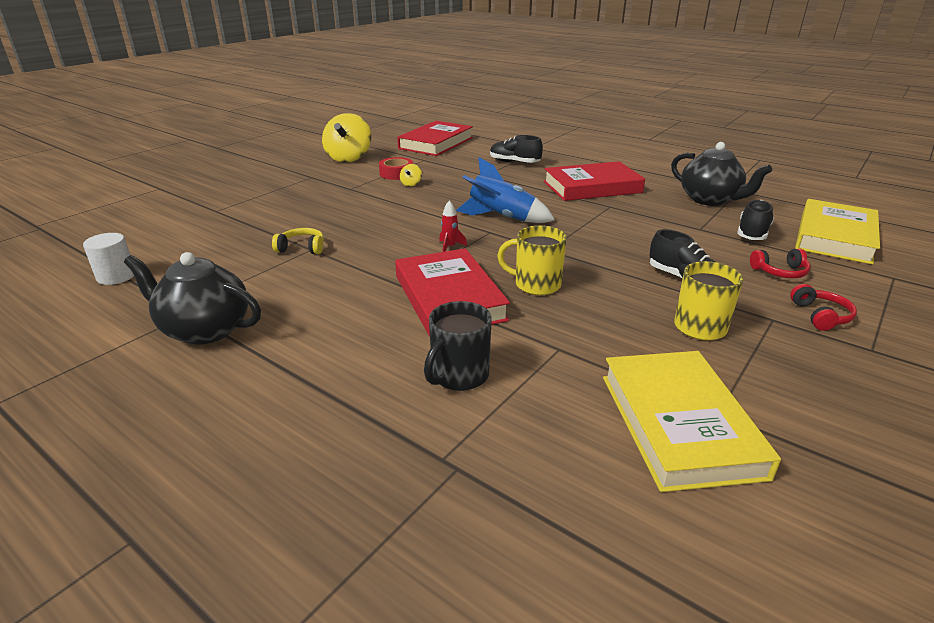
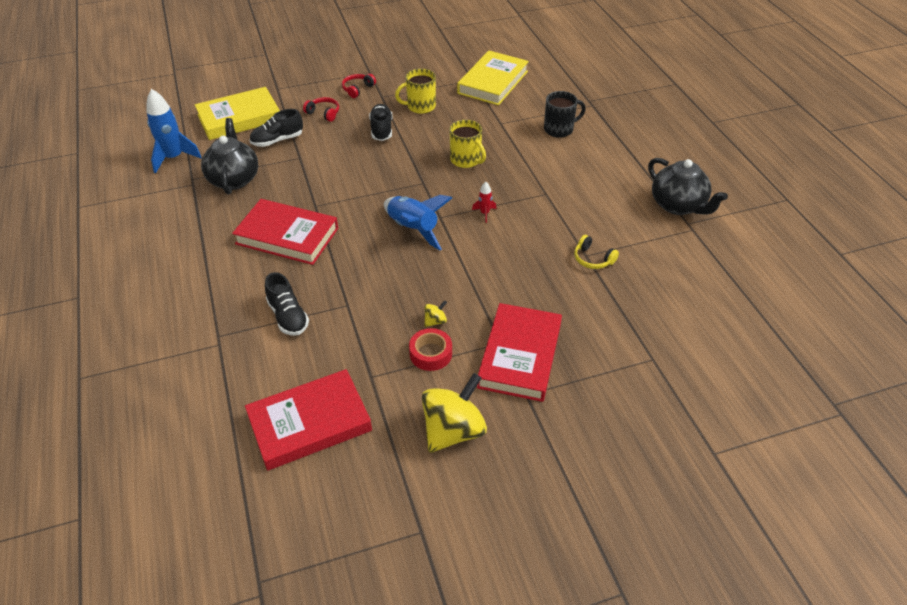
camera: 145 degrees left, 15 degrees up
white cylinder [83,233,134,285] -> none
red book [395,248,510,336] -> red book moved to [477,303,562,402]
none -> blue rocket [146,89,202,173]

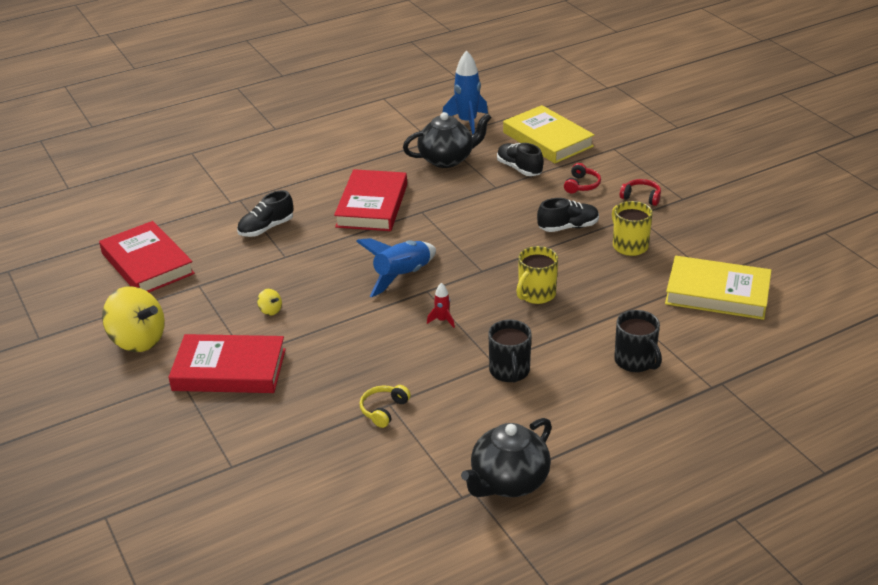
camera: 80 degrees right, 10 degrees down
red tape [409,328,452,371] -> none
none -> black mug [488,320,532,383]

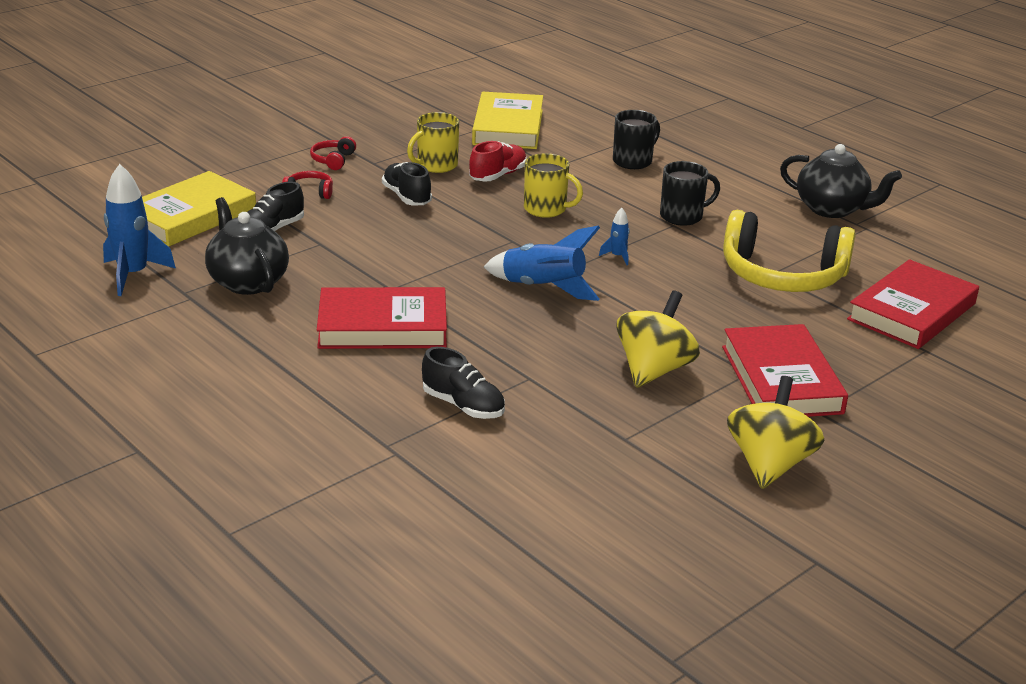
camera: 105 degrees left, 5 degrees down
red book [99,221,195,292] -> red book moved to [847,259,979,349]
yellow spinning top [257,289,282,316] -> yellow spinning top [616,290,700,388], size x2.39
yellow headphones [360,385,411,428] -> yellow headphones [723,210,856,292], size x2.41
red rocket [427,283,455,328] -> blue rocket [599,208,630,265]
none -> red shoe [469,141,527,182]

